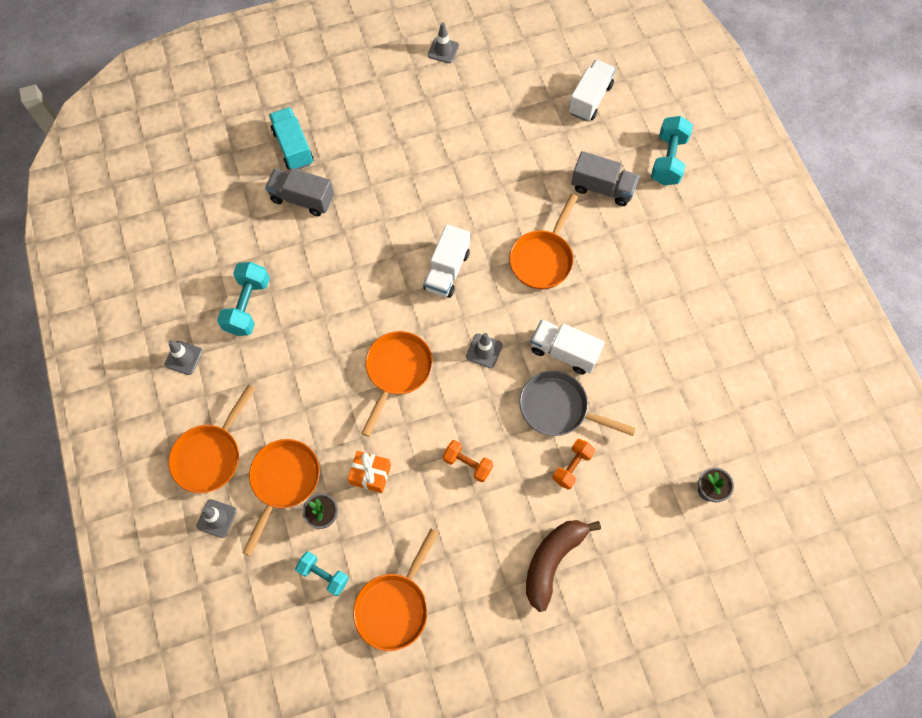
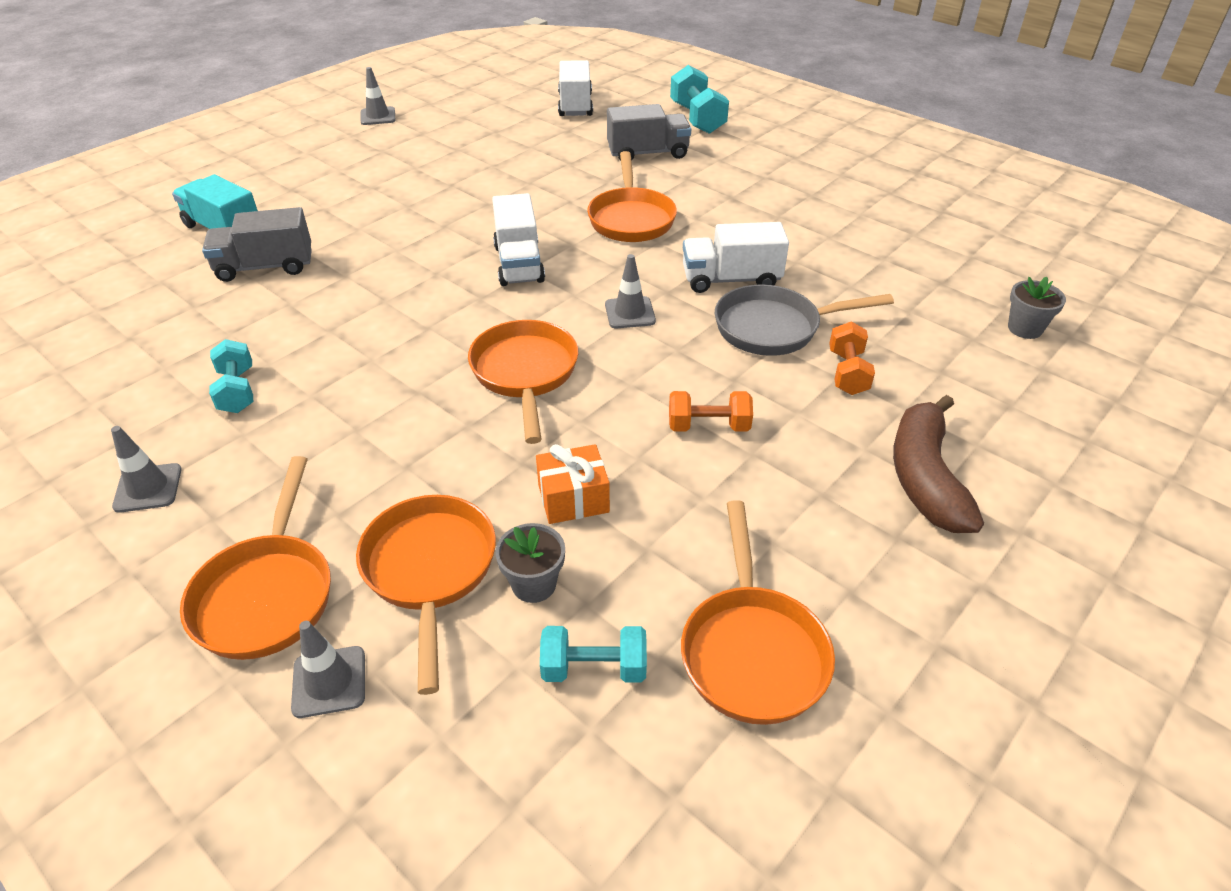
camera: 30 degrees left, 25 degrees down
turquoise dumbbell [217,262,270,336] -> turquoise dumbbell [209,339,253,413], size x0.65

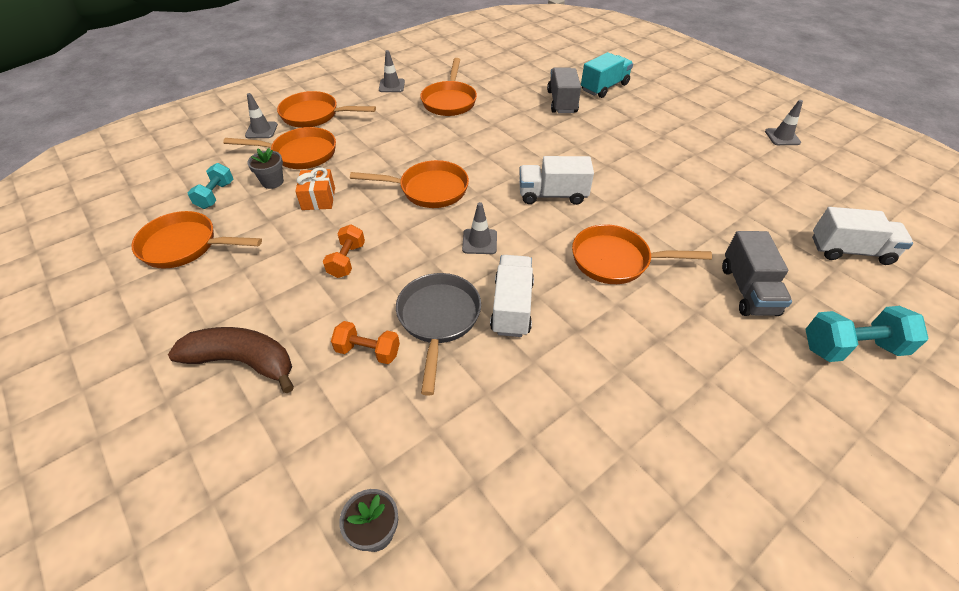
camera: 100 degrees right, 5 degrees up
turquoise dumbbell [209,339,253,413] -> orange pan [420,58,477,116]

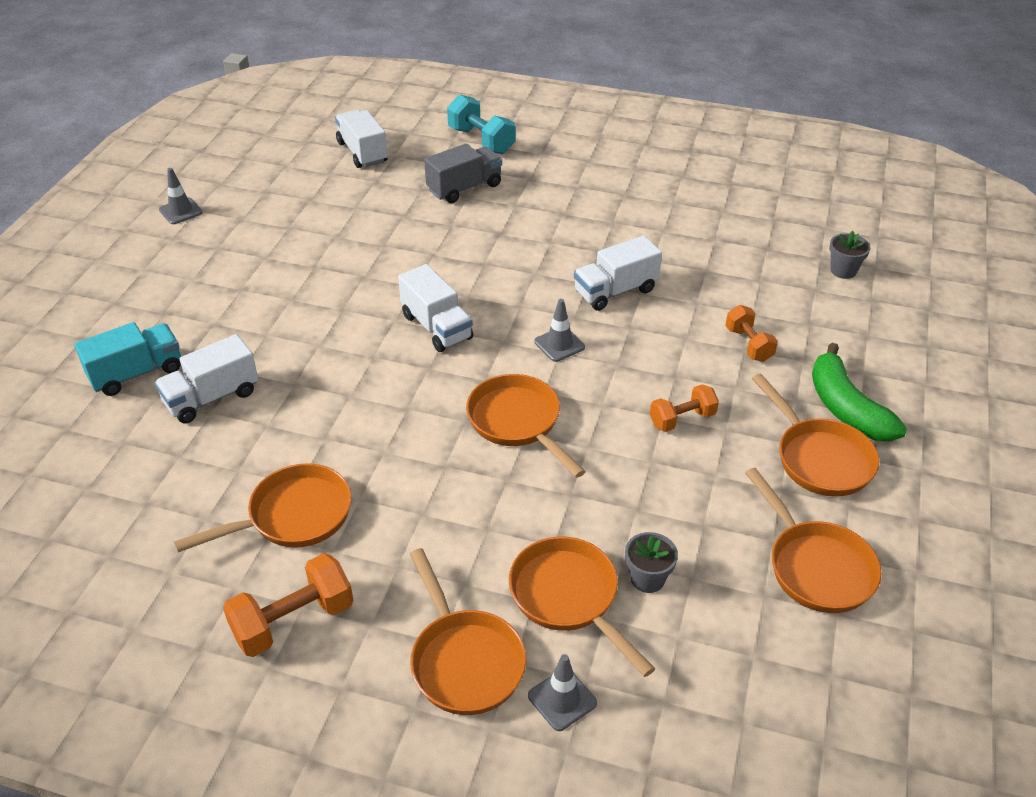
camera: 125 degrees left, 5 degrees down
brown banana [168,327,294,393] -> green banana [812,343,907,442]
turquoise dumbbell [188,163,233,209] -> none
orange gift [295,167,335,210] -> none
grey traffic cone [379,50,405,92] -> orange dumbbell [223,553,354,657]
grey pan [396,273,481,396] -> none
grey truck [547,67,581,113] -> white truck [155,334,258,423]
orange pan [572,224,712,284] -> orange pan moved to [752,374,880,497]
turquoise truck [581,52,633,98] -> turquoise truck turned 135 degrees clockwise [74,322,181,396]

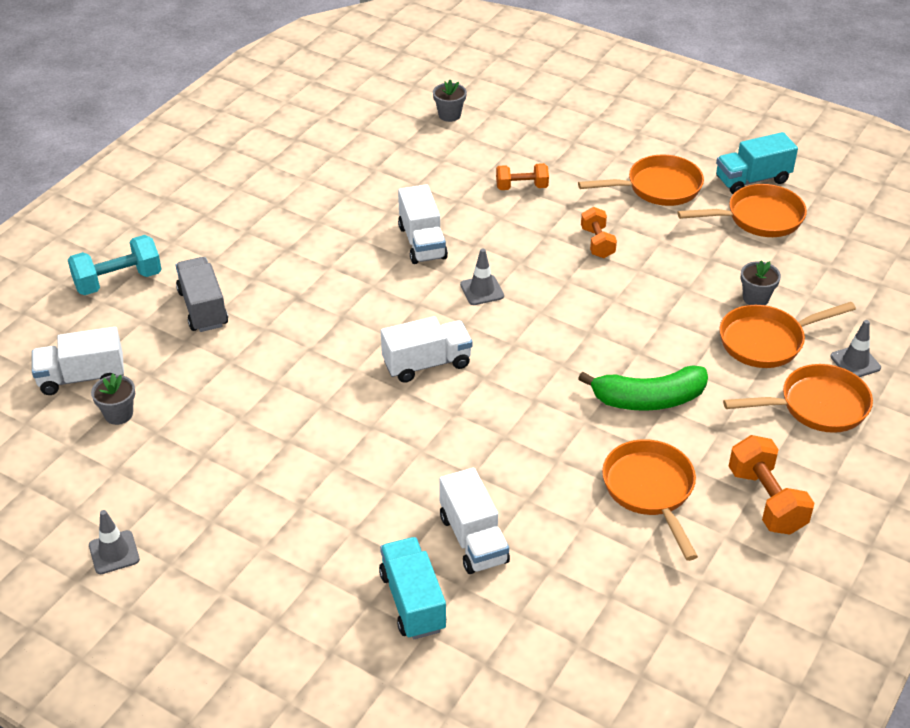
camera: 75 degrees left, 0 degrees up
orange pan [466,374,586,478] -> none
green banana [812,343,907,442] -> green banana moved to [578,365,708,411]
none -> grey flower pot [91,374,135,425]
none -> turquoise truck [716,132,798,194]

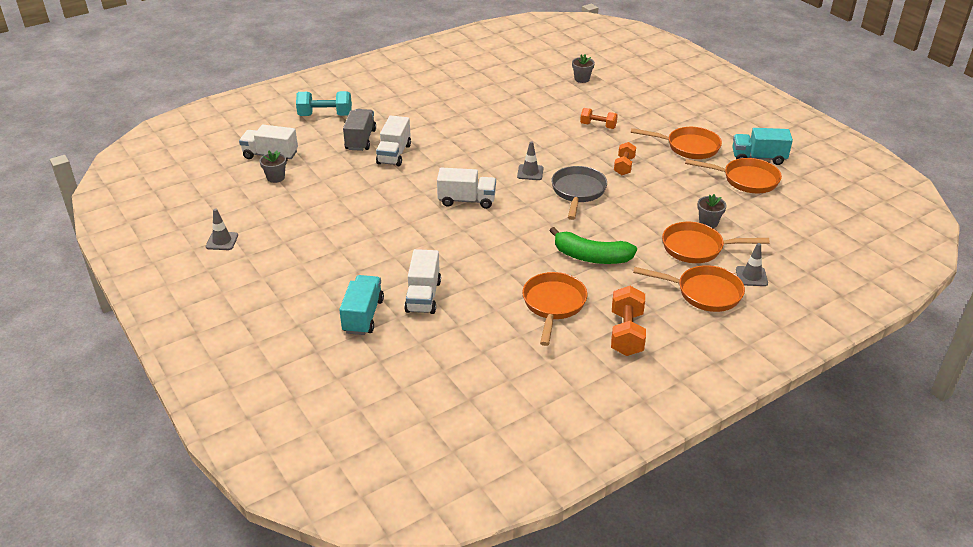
camera: 25 degrees right, 5 degrees down
white truck [398,184,448,264] -> white truck moved to [376,116,411,166]
none -> grey pan [551,166,607,220]

